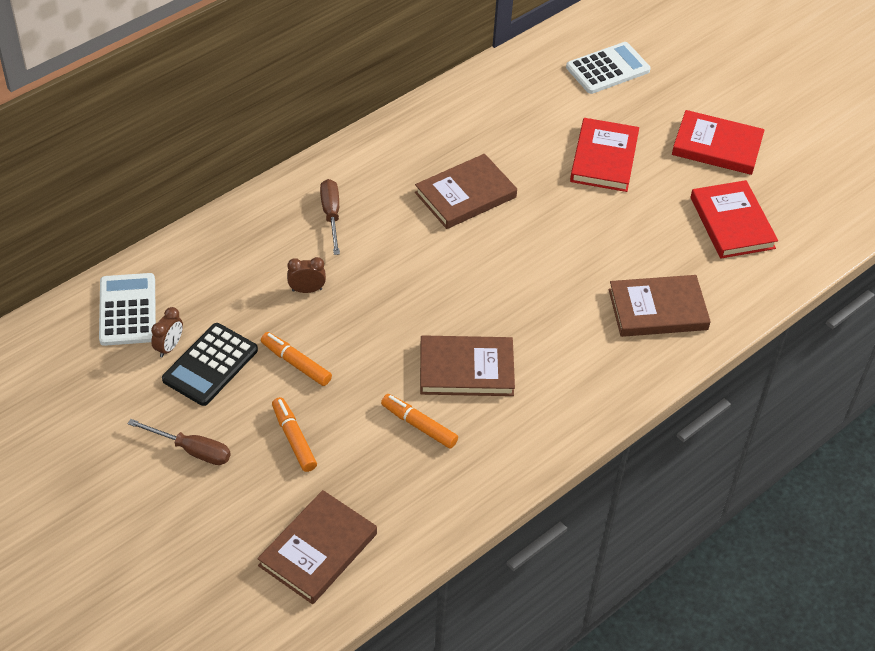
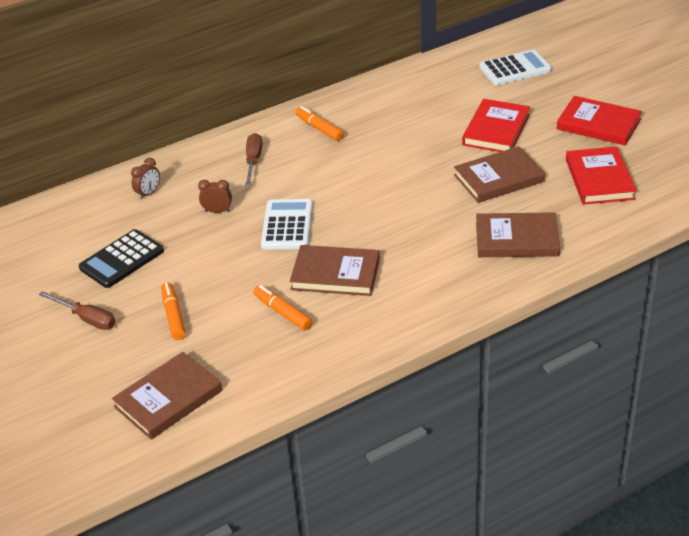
camera: 15 degrees right, 10 degrees down
white calculator [99,273,156,346] -> white calculator moved to [261,199,313,249]
brown clock [151,307,183,357] -> brown clock moved to [131,158,160,200]
orange marker [261,332,332,386] -> orange marker moved to [296,106,344,141]
brown book [415,154,517,229] -> brown book moved to [454,146,545,203]

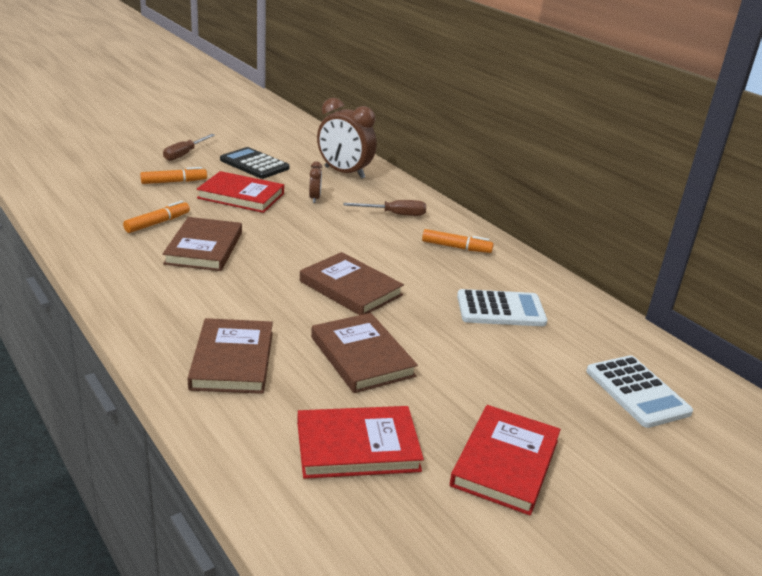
camera: 80 degrees right, 10 degrees down
brown book [112,352,222,439] -> brown book moved to [300,252,404,315]
brown clock [131,158,160,200] -> brown clock [317,98,377,179], size x2.17
white calculator [261,199,313,249] -> white calculator moved to [457,289,547,326]
orange marker [296,106,344,141] -> orange marker turned 60 degrees clockwise [422,229,494,253]
red book [462,99,530,152] -> red book moved to [197,171,284,213]

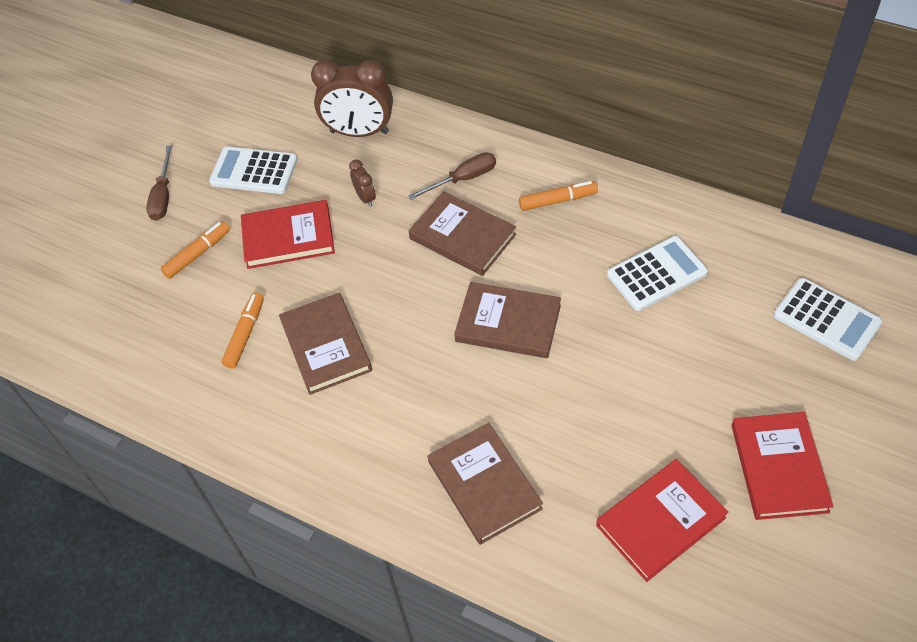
camera: 20 degrees left, 25 degrees up
black calculator [220,147,290,179] -> white calculator [209,147,298,194]
brown book [311,313,418,393] -> brown book moved to [409,191,516,276]

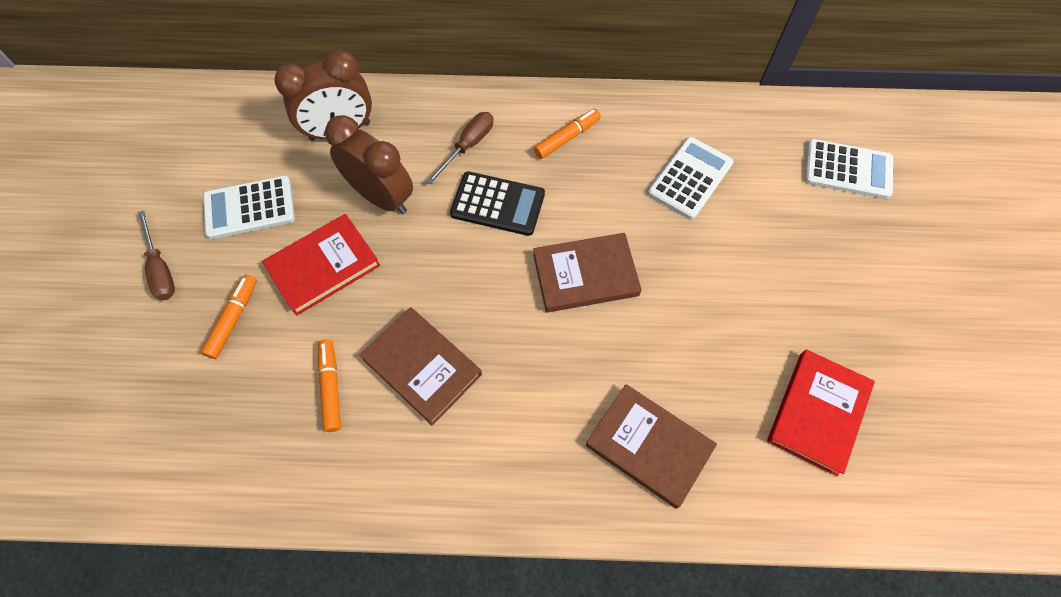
camera: 30 degrees left, 10 degrees up
brown clock [349,159,376,207] -> brown clock [325,115,413,214], size x2.17
brown book [409,191,516,276] -> black calculator [450,171,545,236]
red book [732,412,834,520] -> none

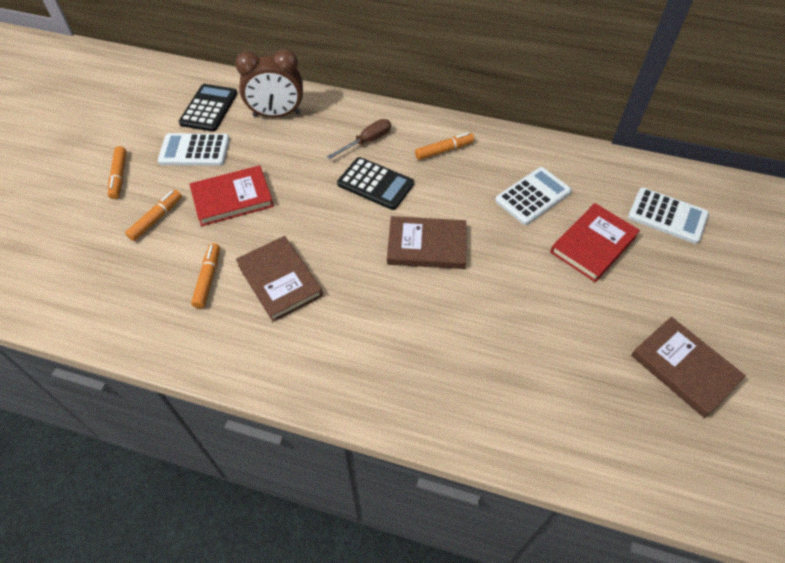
camera: 15 degrees right, 10 degrees down
brown screwdriver [138,210,175,301] -> orange marker [108,146,127,199]
brown clock [325,115,413,214] -> none
brown book [586,384,717,509] -> brown book moved to [631,317,746,418]
red book [767,350,875,476] -> red book moved to [550,203,640,282]
none -> black calculator [179,84,237,132]

